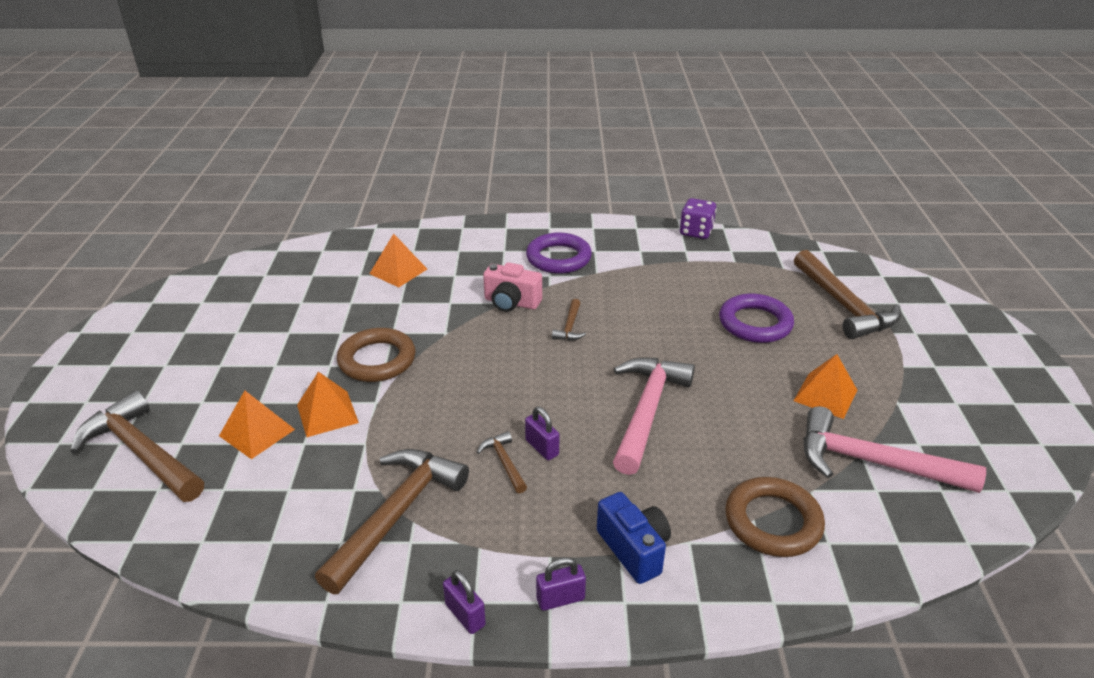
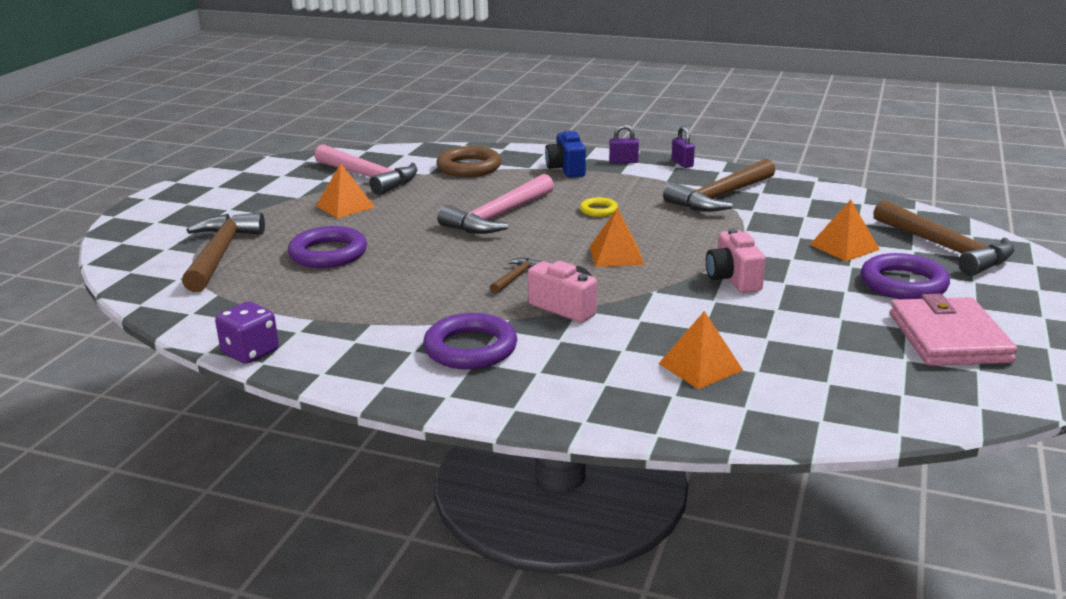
camera: 160 degrees left, 10 degrees down
orange pyramid [297,372,359,437] -> orange pyramid moved to [590,207,645,267]
brown ring [337,328,416,382] -> pink camera [706,228,766,293]
brown hammer [477,431,527,493] -> none
purple padlock [525,407,559,460] -> yellow ring [580,197,618,217]
none -> purple ring [861,253,950,299]
none -> pink wallet [890,294,1018,366]

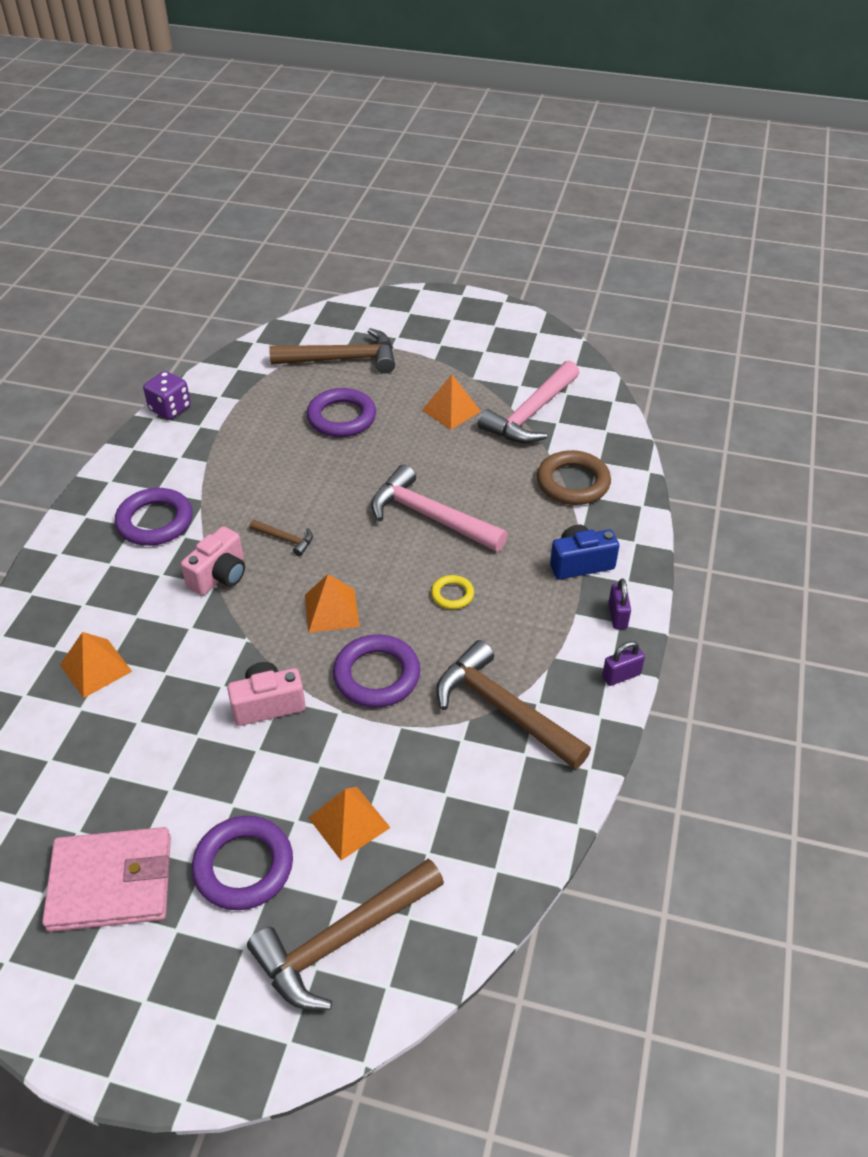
camera: 85 degrees right, 20 degrees up
none -> purple ring [333,634,420,708]

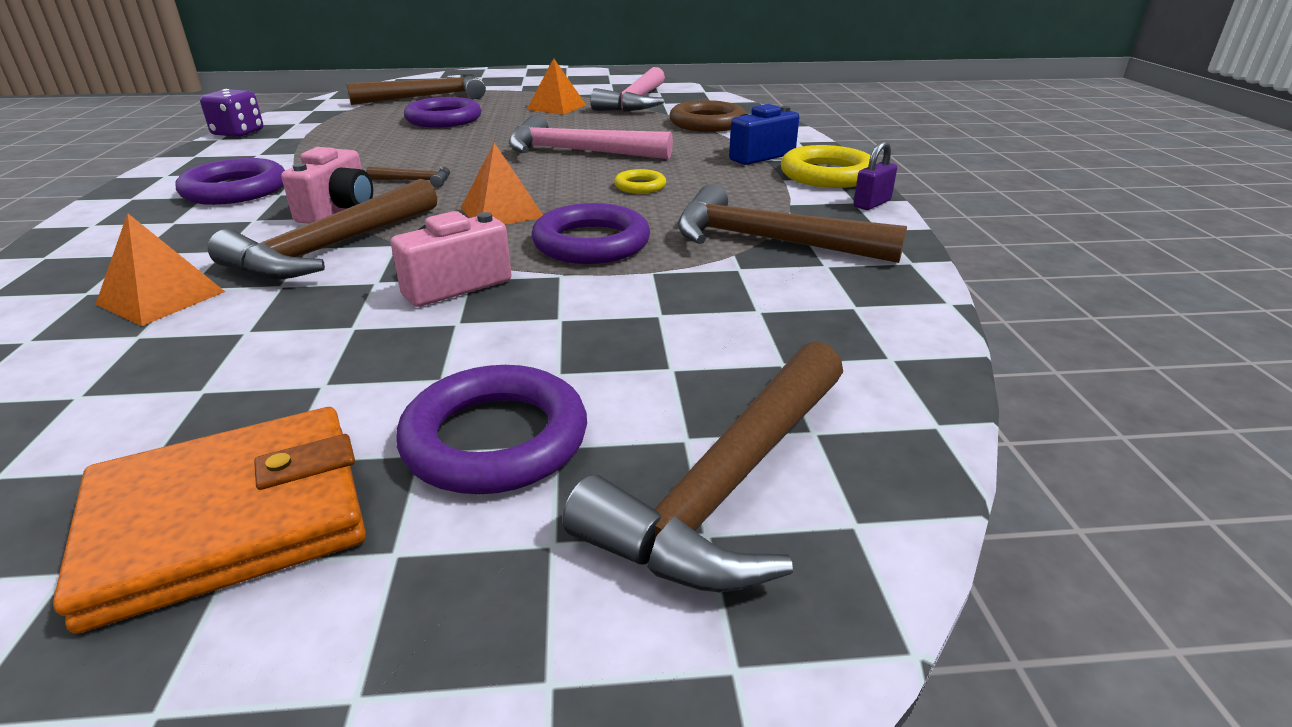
camera: 20 degrees left, 15 degrees down
pink wallet [42,827,171,932] -> orange wallet [53,407,366,634]
orange pyramid [308,787,390,860] -> none
purple padlock [608,579,631,629] -> yellow ring [781,145,877,188]
none -> brown hammer [208,179,437,279]

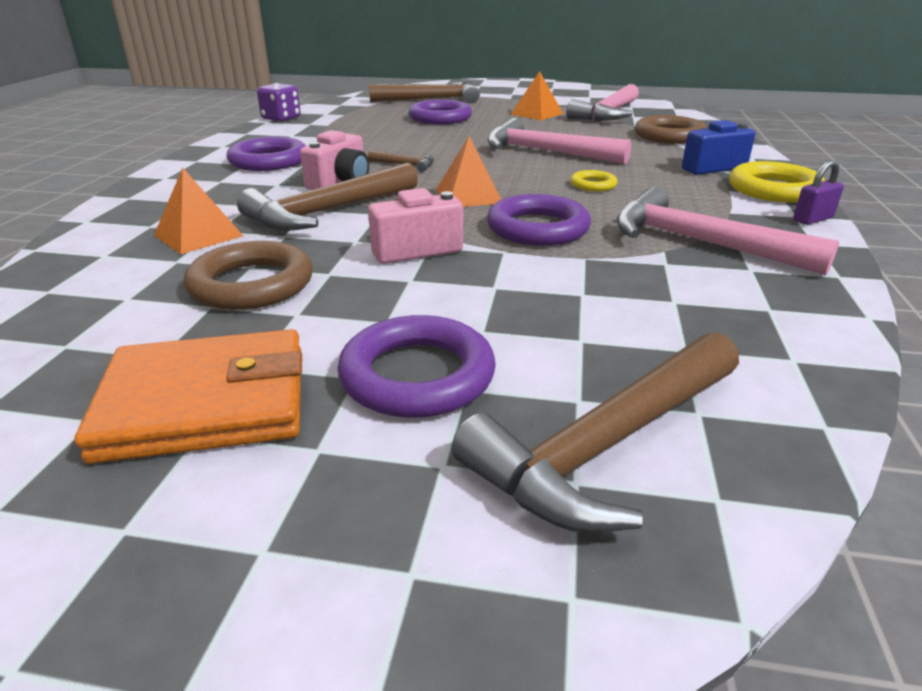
camera: 15 degrees right, 0 degrees up
brown hammer [677,184,907,263] -> pink hammer [616,187,839,275]
none -> brown ring [184,241,313,310]

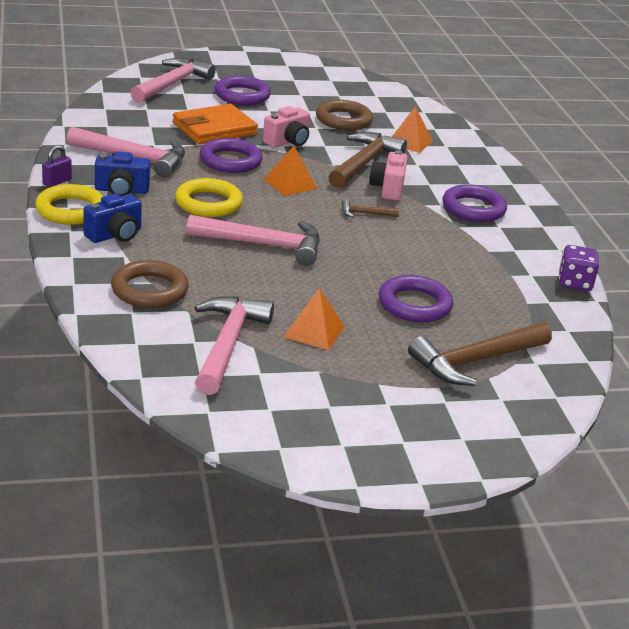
camera: 155 degrees right, 0 degrees up
orange wallet [75,329,302,464] -> orange wallet moved to [173,104,258,144]
brown hammer [452,332,739,533] -> pink hammer [130,58,216,103]
yellow ring [570,170,617,191] -> yellow ring [175,178,243,217], size x1.88
none -> blue camera [95,151,150,196]

